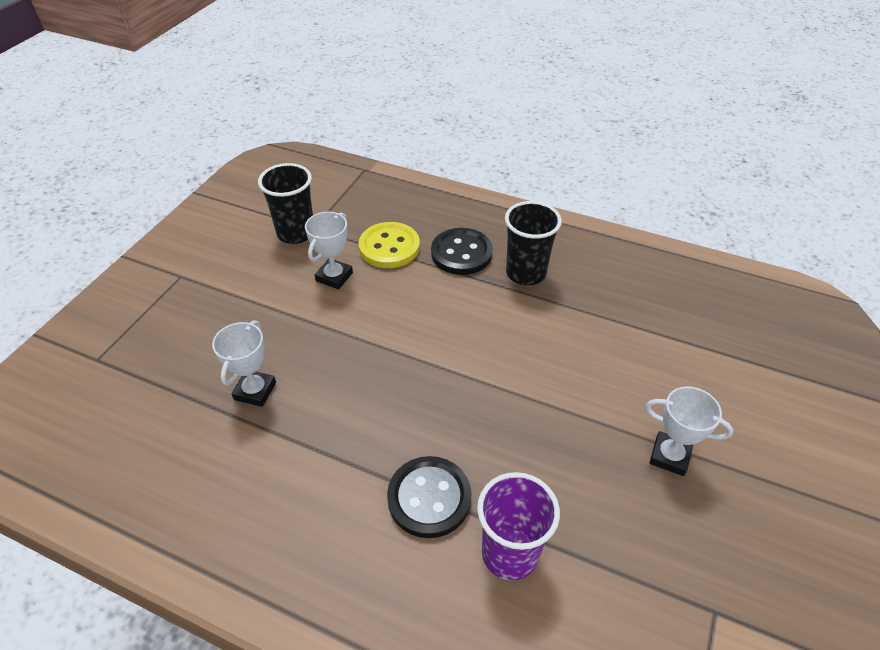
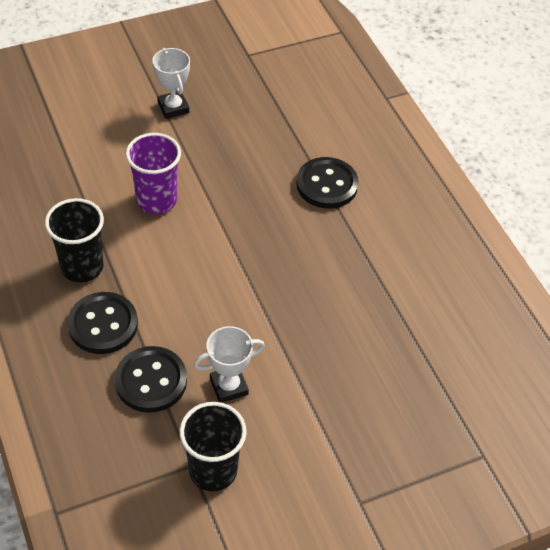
camera: 140 degrees left, 5 degrees up
white trophy [212,320,276,407] -> none
yellow button [359,222,420,268] -> black button [115,346,187,413]
purple cup [477,472,560,581] -> purple cup moved to [126,133,181,214]

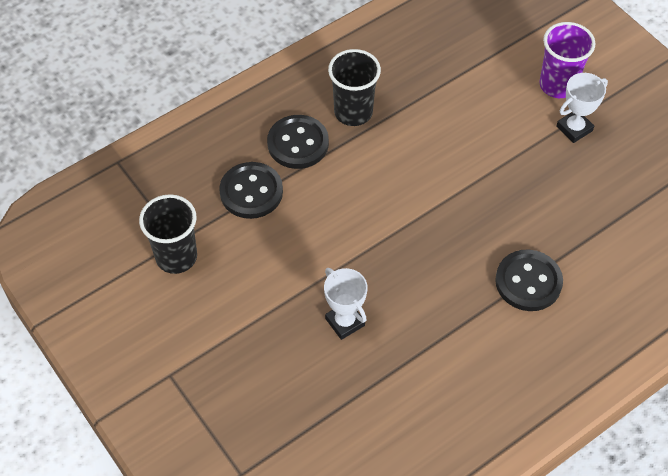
camera: 80 degrees right, 5 degrees up
purple cup [126,133,181,214] -> purple cup moved to [539,22,596,98]
white trophy [194,326,265,403] -> white trophy moved to [324,268,368,340]

